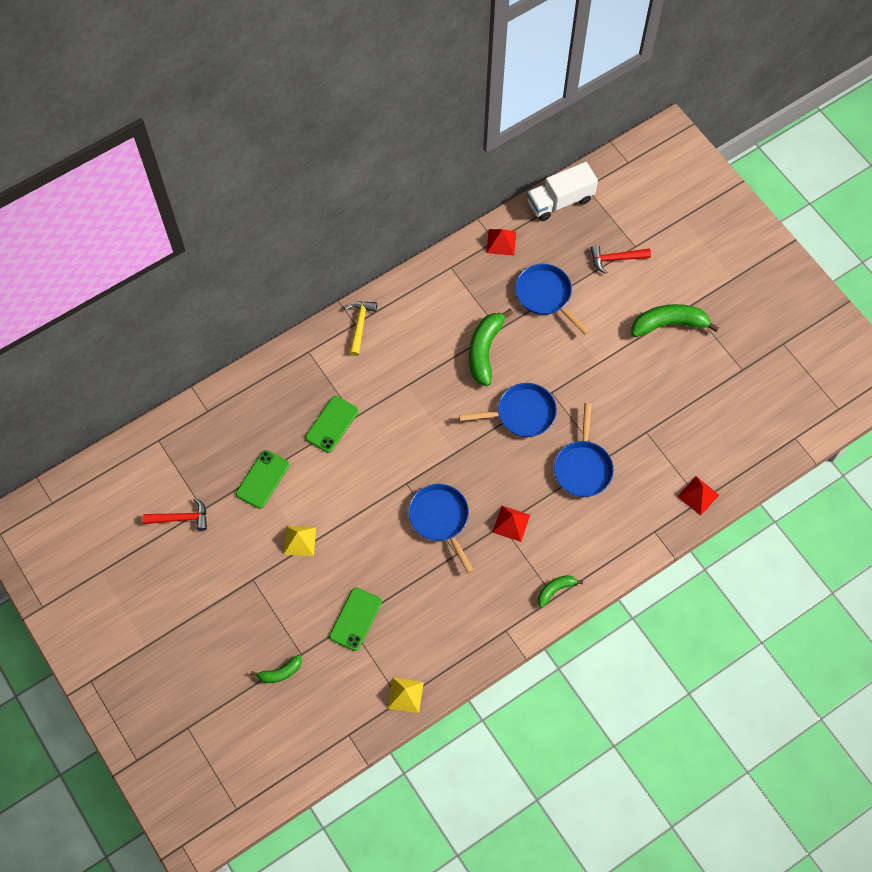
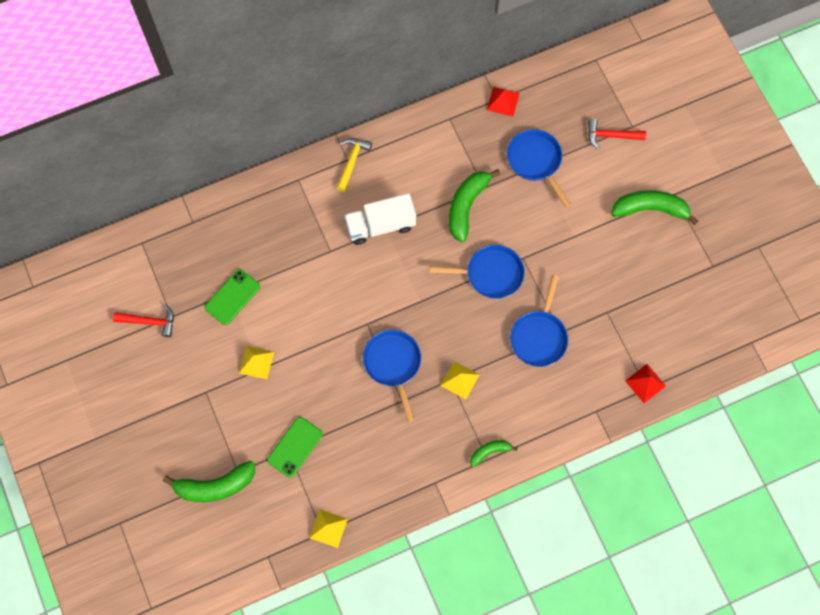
camera: 10 degrees right, 5 degrees up
green banana [251,655,302,683] -> green banana [163,461,255,502], size x1.83
green phone [305,396,359,453] -> none
red pyramid [492,506,530,542] -> yellow pyramid [440,361,479,399]
white truck [527,162,598,221] -> white truck moved to [344,193,416,245]

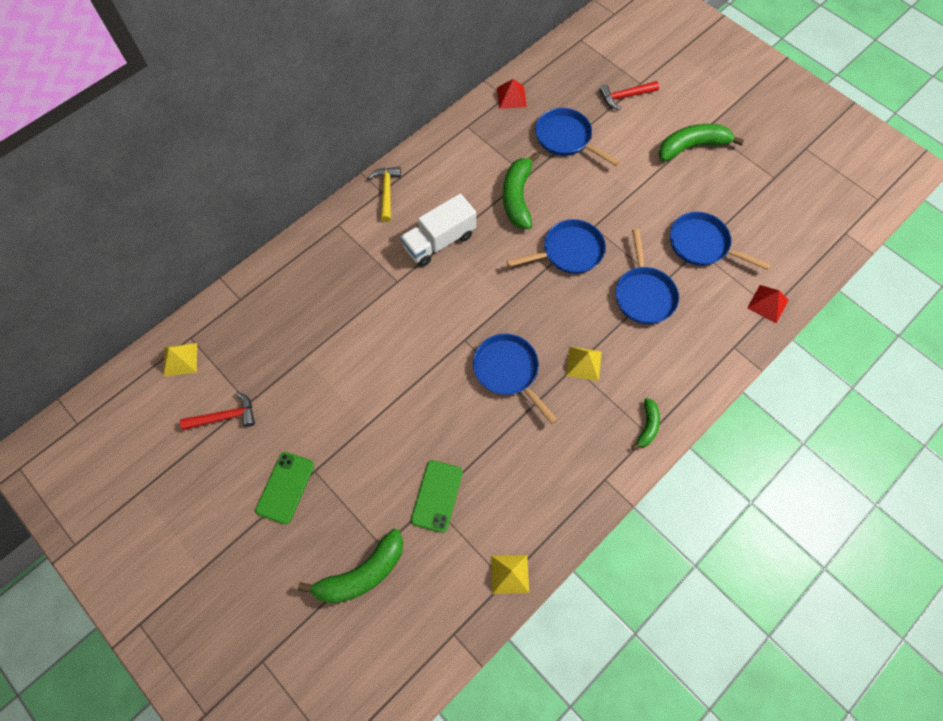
camera: 20 degrees left, 5 degrees down
green phone [205,269,260,325] -> green phone moved to [255,452,314,524]
yellow pyramid [239,346,274,379] -> yellow pyramid moved to [163,343,197,377]
green banana [470,440,518,467] -> green banana turned 150 degrees clockwise [632,398,660,450]
none -> blue pan [670,212,771,270]

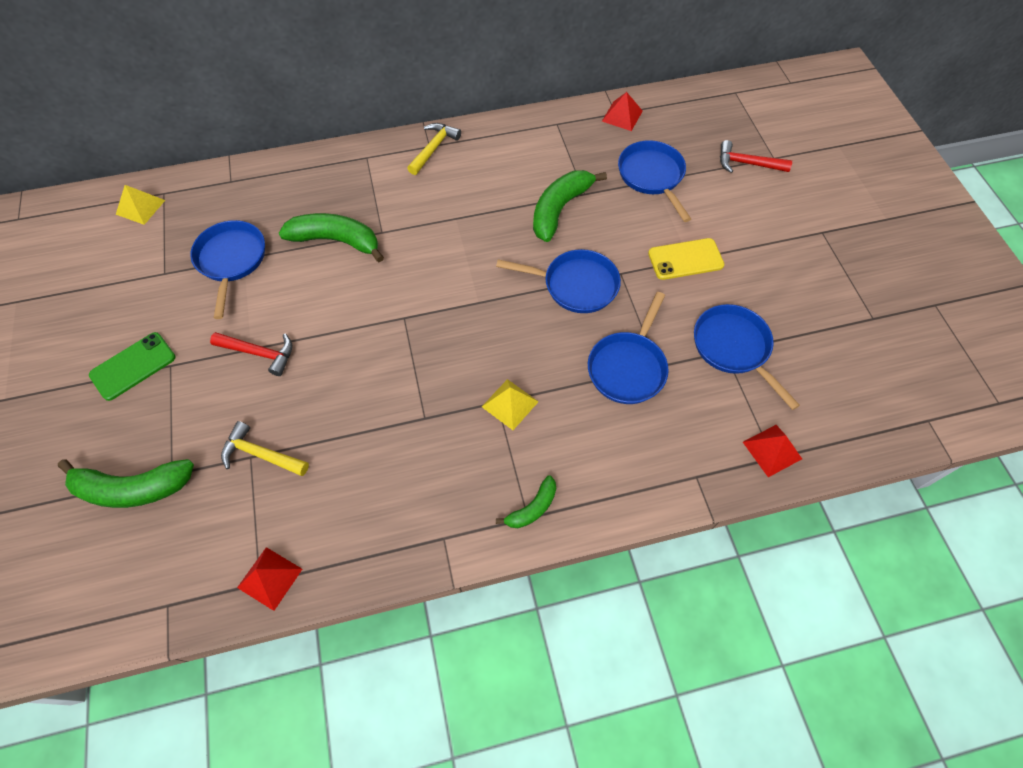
camera: 30 degrees right, 5 degrees down
red hammer [180,392,255,430] -> red hammer moved to [210,332,292,376]
white truck [400,194,476,267] -> none
green phone [411,460,463,533] -> yellow hammer [221,421,309,476]
blue pan [473,334,558,424] -> blue pan moved to [190,220,265,319]
yellow pyramid [491,555,529,594] -> red pyramid [237,547,302,611]
green banana [658,124,744,161] -> green banana moved to [279,213,384,262]
none -> yellow phone [648,238,725,280]

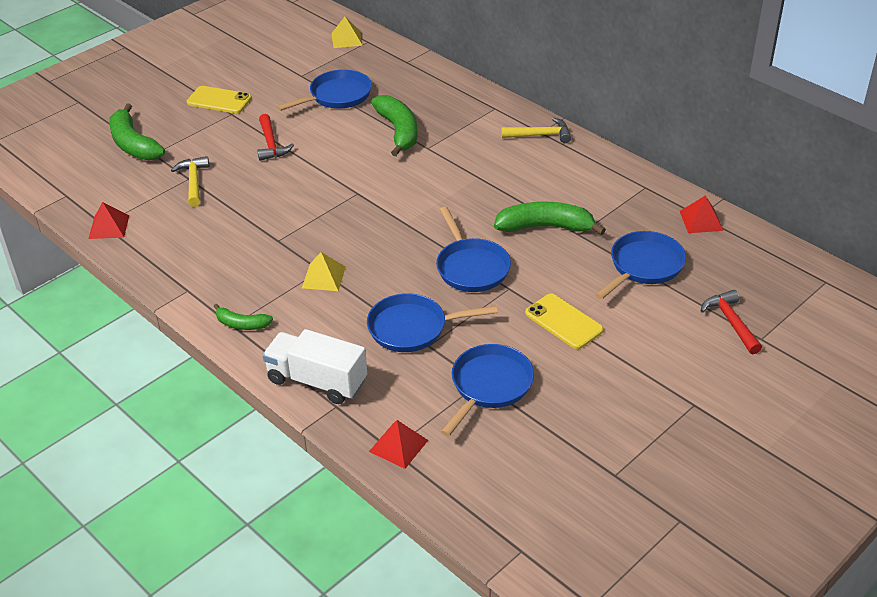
camera: 60 degrees right, 20 degrees down
green phone [89,332,176,401] -> yellow phone [187,86,252,114]
none -> white truck [262,329,367,404]

